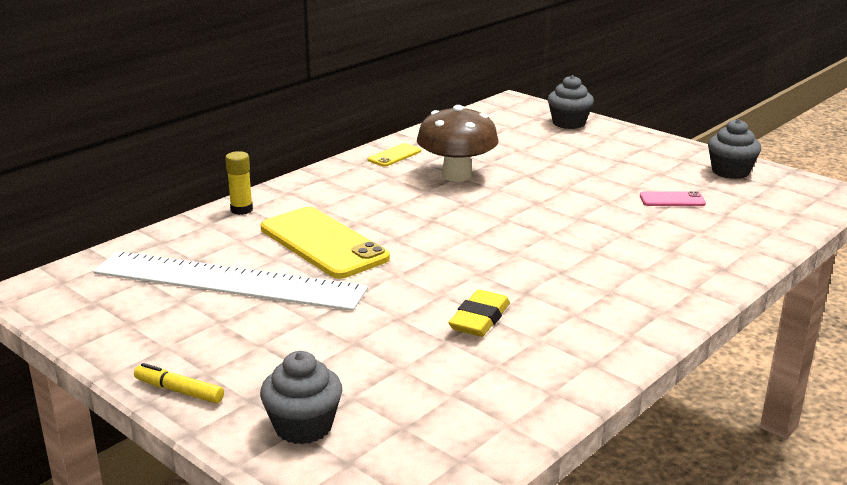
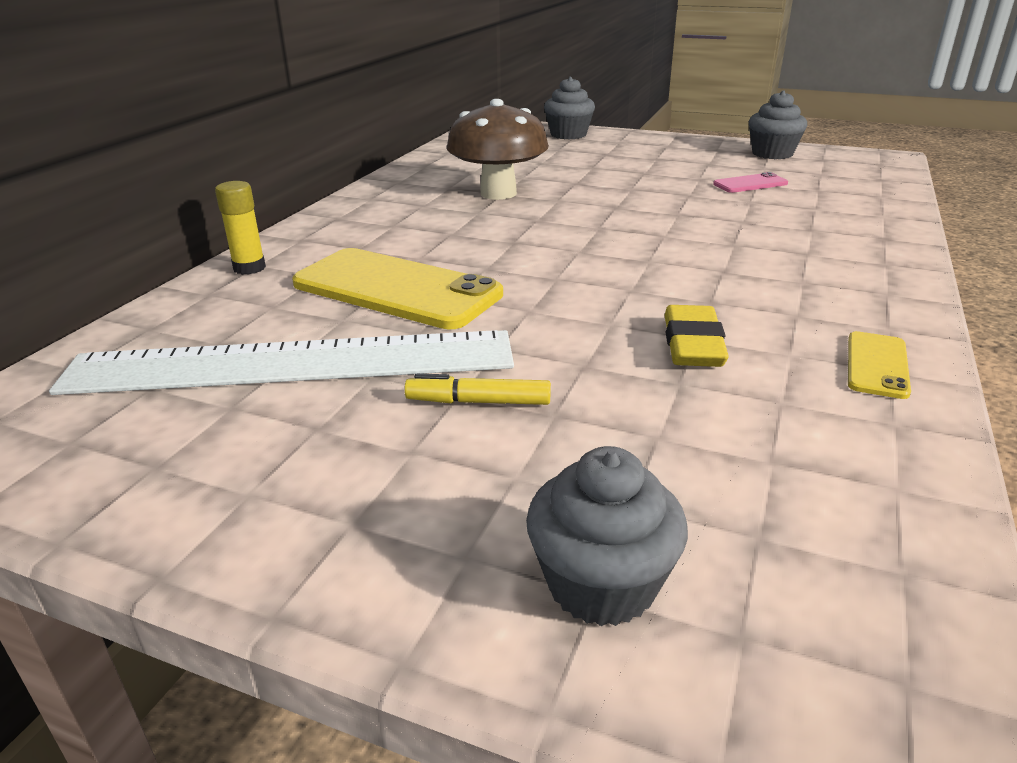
camera: 20 degrees left, 5 degrees up
yellow marker [134,363,224,403] -> yellow marker moved to [404,374,551,405]
yellow phone [368,143,421,167] -> yellow phone moved to [848,331,911,399]

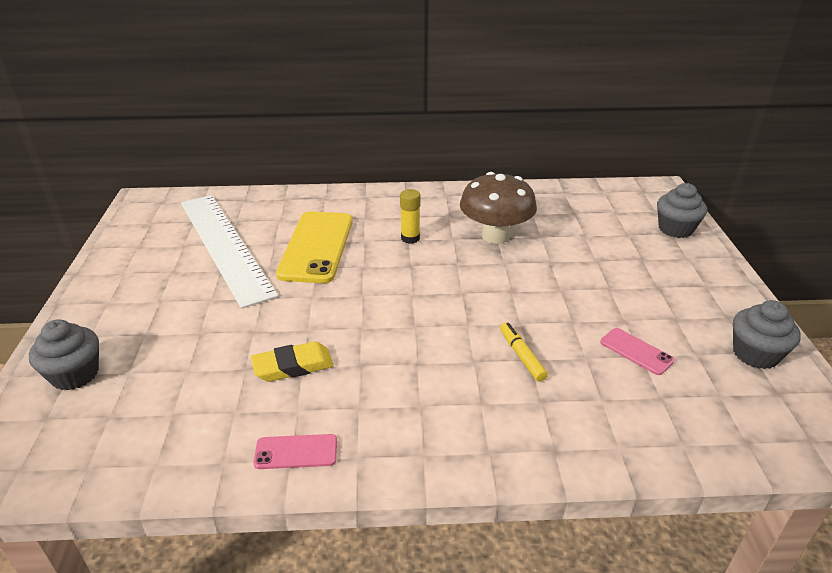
camera: 65 degrees right, 5 degrees up
yellow glue stick [215,181,266,275] -> yellow glue stick moved to [400,189,420,244]
yellow marker [404,374,551,405] -> yellow marker moved to [500,322,548,382]
yellow phone [848,331,911,399] -> pink phone [253,434,337,469]

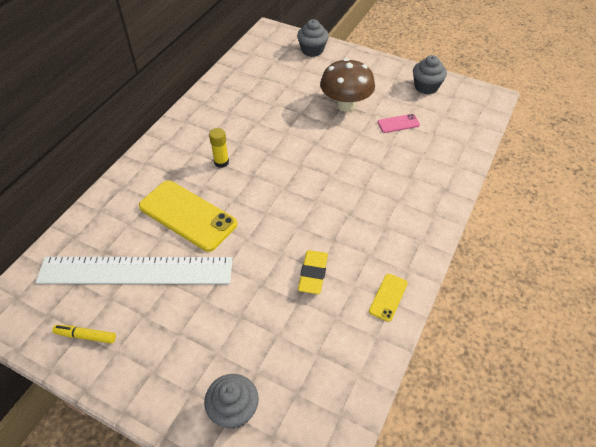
camera: 60 degrees left, 15 degrees up
pink phone [253,434,337,469] -> yellow phone [369,274,408,322]
brown mushroom [460,172,537,244] -> brown mushroom moved to [320,58,375,112]
yellow marker [500,322,548,382] -> yellow marker moved to [52,325,116,344]

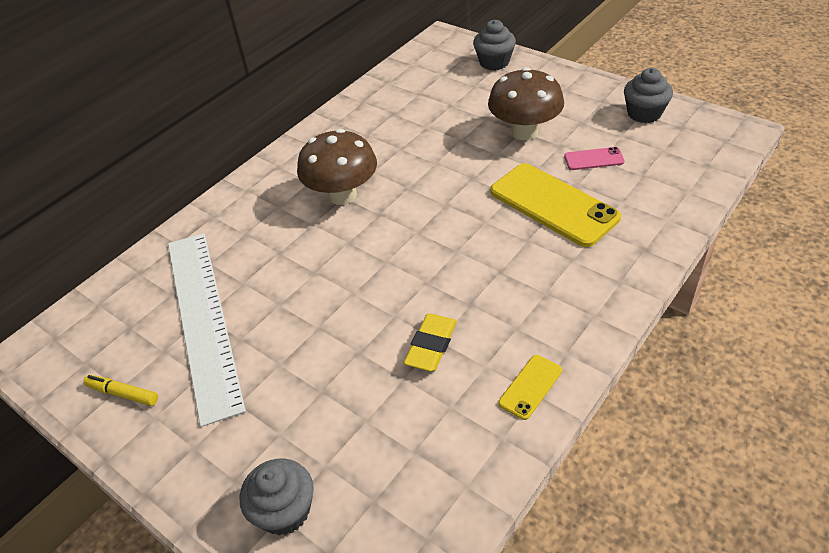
camera: 15 degrees right, 5 degrees down
white ruler [36,257,233,284] -> white ruler turned 60 degrees clockwise [168,233,246,427]
yellow phone [139,180,237,252] -> yellow phone moved to [490,163,621,247]
yellow glue stick [209,128,229,168] -> brown mushroom [297,129,377,205]

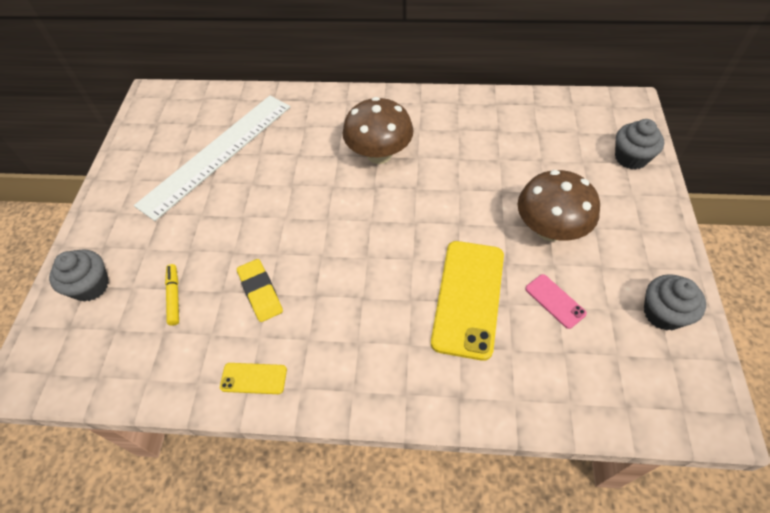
camera: 55 degrees right, 10 degrees up
yellow marker [83,375,158,406] -> yellow marker moved to [165,264,179,326]
yellow eraser [404,314,457,371] -> yellow eraser turned 75 degrees clockwise [237,259,283,322]

